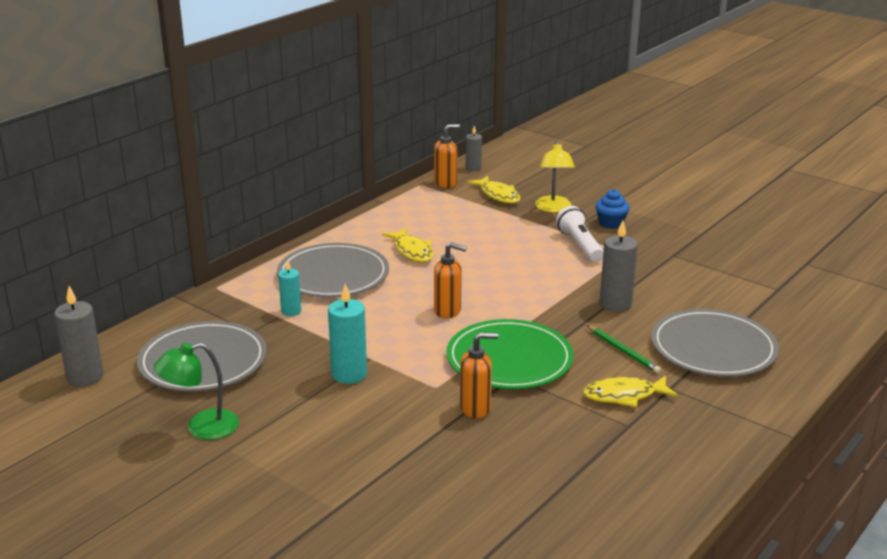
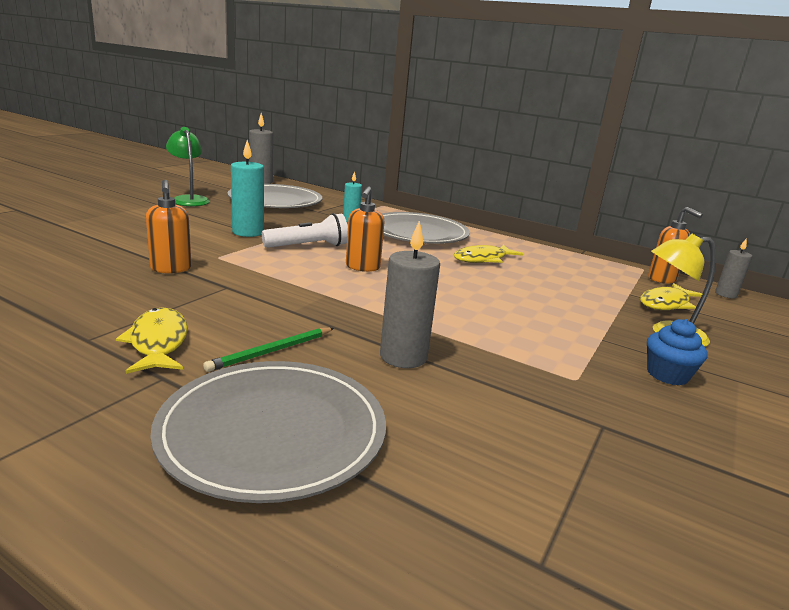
camera: 80 degrees right, 5 degrees down
green plate [446,319,574,389] -> none
white flashlight [556,206,603,262] -> white flashlight moved to [262,213,348,248]

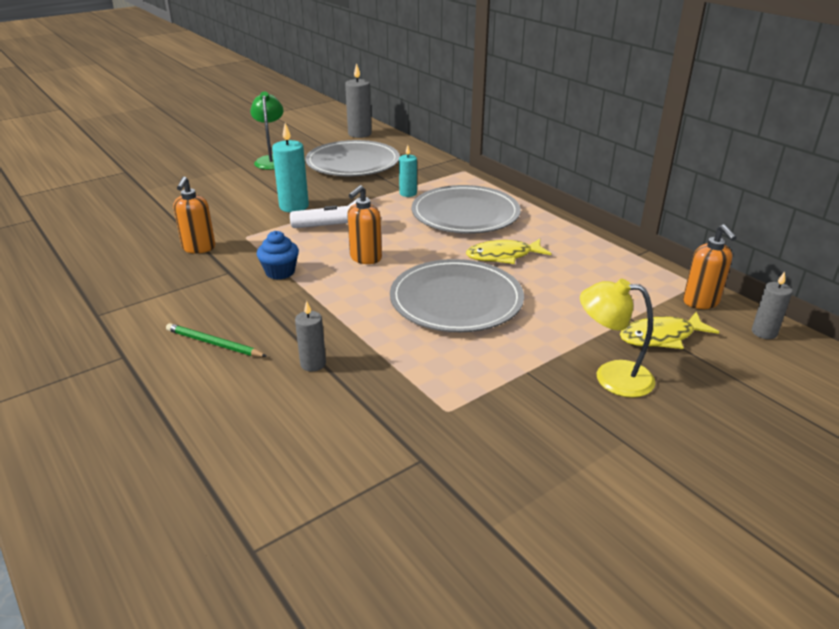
camera: 25 degrees right, 10 degrees up
yellow fish [116,308,188,374] -> none
grey plate [151,361,386,503] -> grey plate moved to [390,259,524,332]
green pencil [203,328,334,372] -> green pencil turned 45 degrees clockwise [166,323,267,357]
grey candle [380,221,440,368] -> grey candle [295,301,326,372], size x0.62
blue cupcake [647,319,708,385] -> blue cupcake moved to [257,231,299,280]

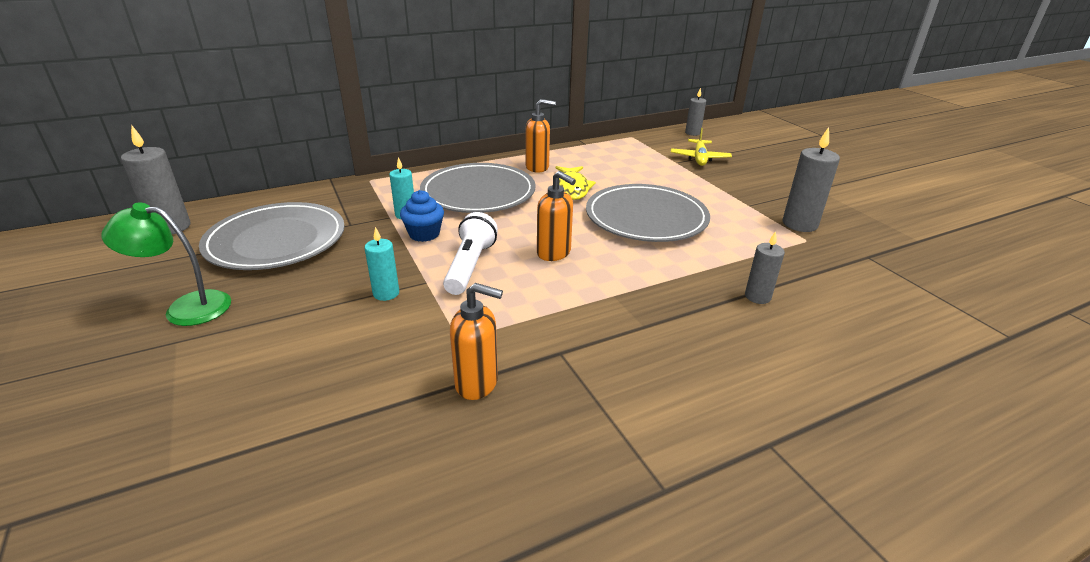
camera: 80 degrees left, 0 degrees up
green pencil [166,323,267,357] -> none
blue cupcake [257,231,299,280] -> blue cupcake moved to [400,190,444,242]
turquoise candle [272,123,309,212] -> turquoise candle [365,227,399,301], size x0.62
yellow lamp [580,279,655,397] -> none
yellow fish [620,312,719,349] -> yellow plane [671,128,732,166]
orange soap dispenser [683,224,737,309] -> orange soap dispenser moved to [526,99,556,173]
none -> grey candle [783,127,840,232]

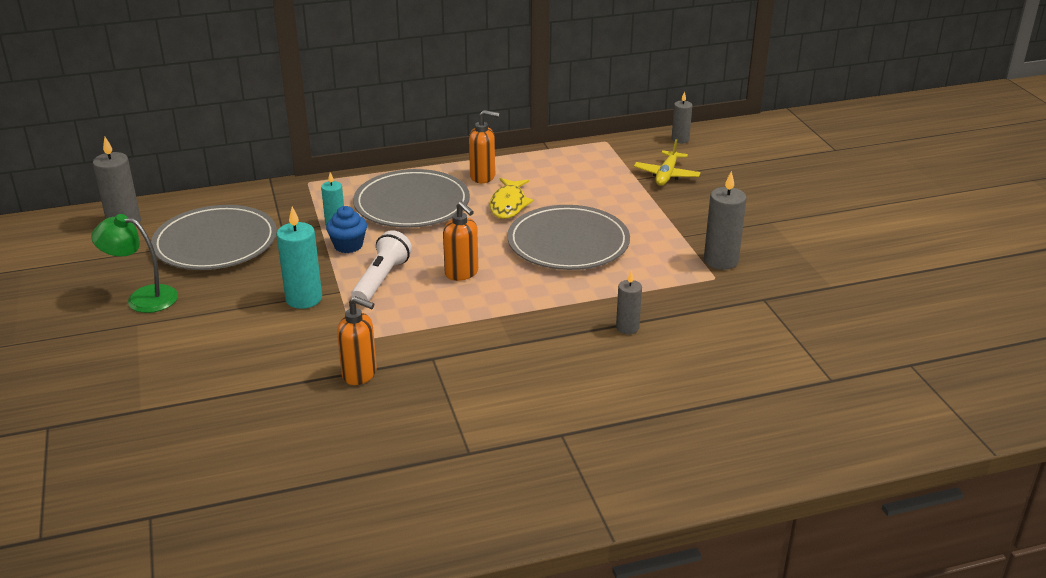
camera: 10 degrees right, 0 degrees up
turquoise candle [365,227,399,301] -> turquoise candle [276,207,322,309], size x1.62

